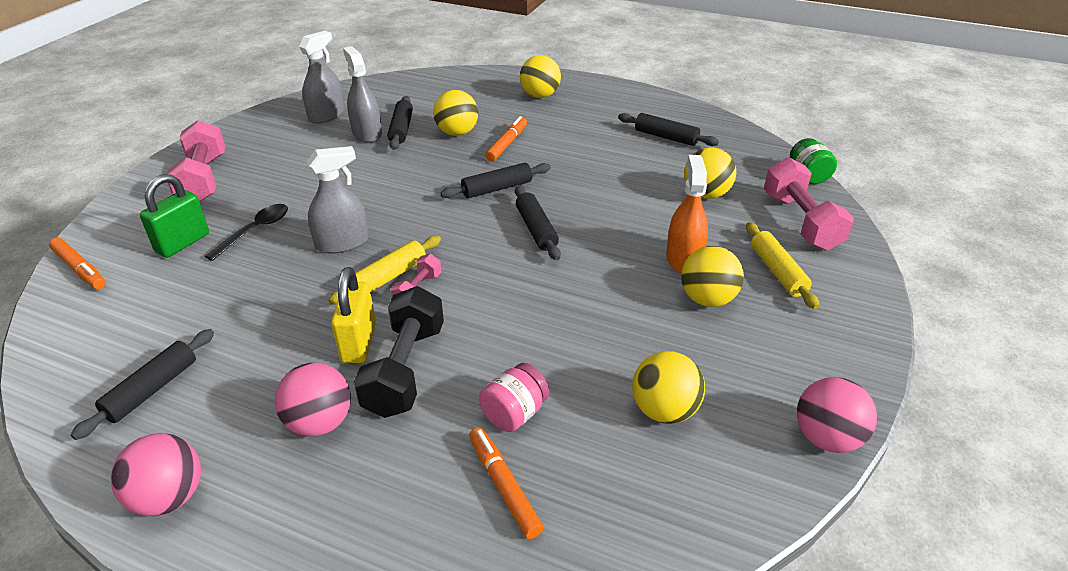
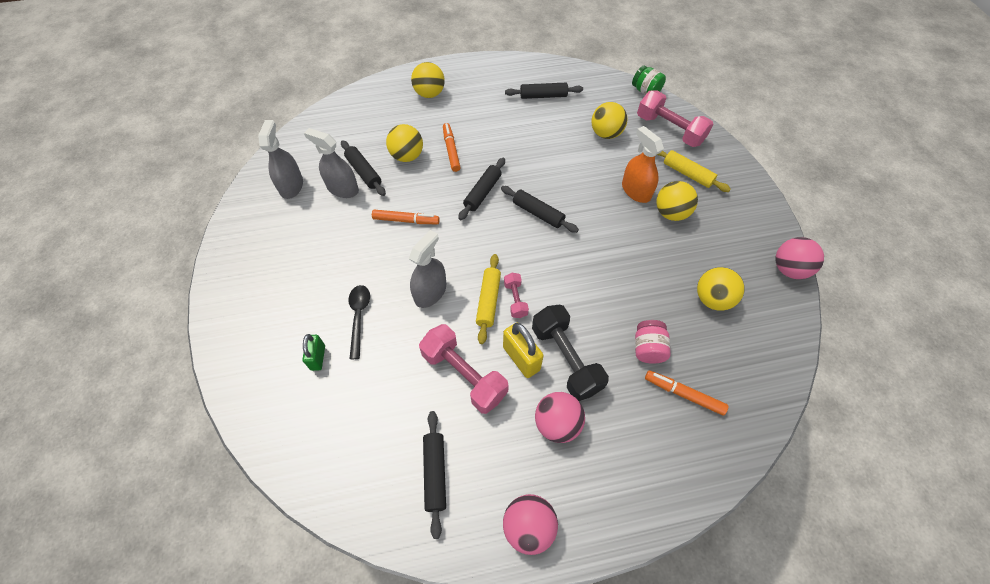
camera: 35 degrees left, 20 degrees up
orange marker [49,238,106,289] -> orange marker moved to [372,210,440,224]
green padlock [140,174,209,258] -> green padlock [302,334,325,371], size x0.65
pink dumbbell [167,120,225,202] -> pink dumbbell moved to [419,324,509,414]

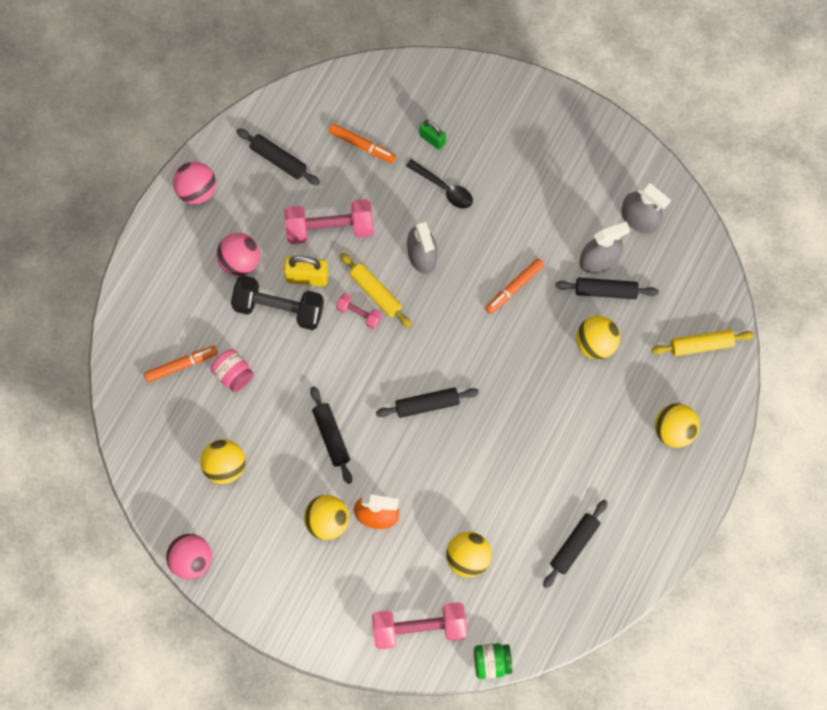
camera: 130 degrees right, 15 degrees up
orange marker [443,123,461,172] -> orange marker moved to [329,123,396,163]
black rolling pin [458,158,505,220] -> black rolling pin moved to [310,386,352,484]
yellow rolling pin [657,150,731,192] -> yellow rolling pin moved to [651,329,754,356]

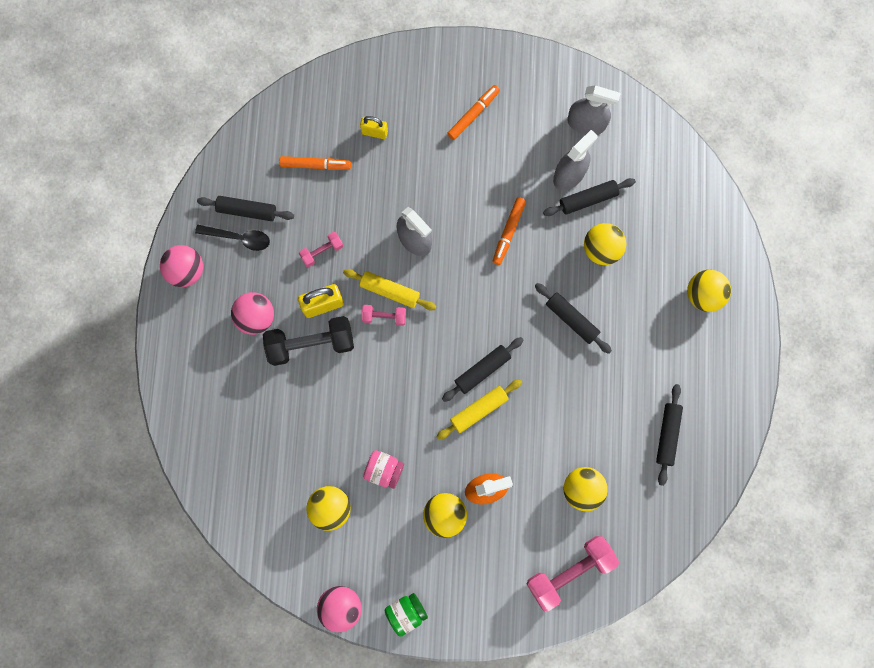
camera: 25 degrees left, 5 degrees up
orange marker [144,346,218,383] -> orange marker moved to [447,85,500,140]
pink jar [211,349,254,392] -> pink jar moved to [363,450,404,489]
pink dumbbell [285,199,374,244] -> pink dumbbell [299,232,343,267], size x0.51
black rolling pin [310,386,352,484] -> black rolling pin moved to [535,283,612,354]
black spoon [406,159,473,209] -> black spoon moved to [195,225,270,251]
green padlock [420,120,446,150] -> yellow padlock [360,116,388,139]
green jar [474,643,512,679] -> green jar moved to [385,593,428,637]
yellow rolling pin [651,329,754,356] -> yellow rolling pin moved to [436,379,522,440]

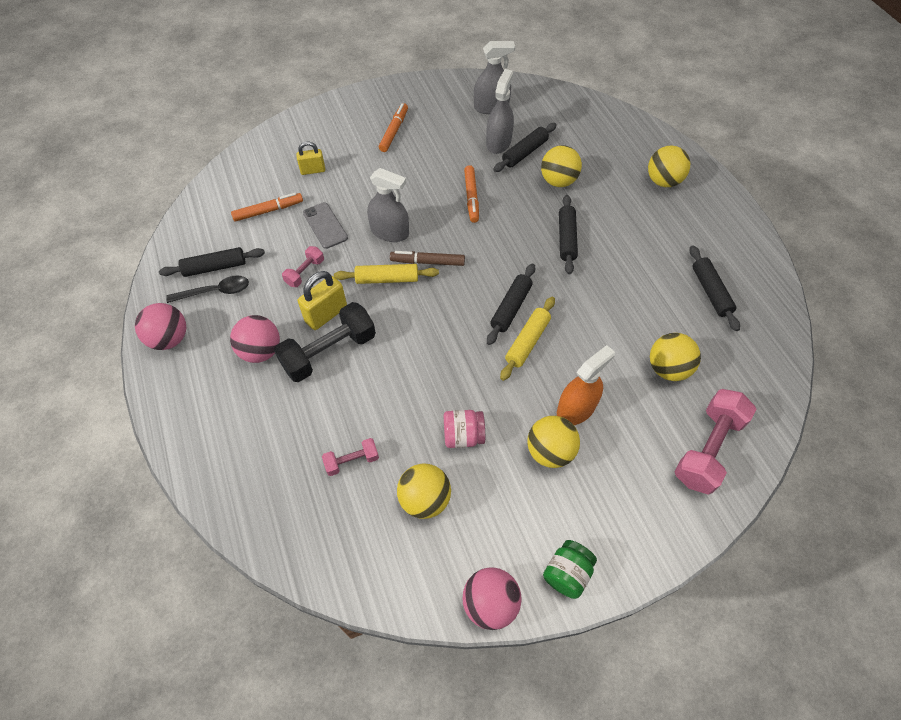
camera: 25 degrees left, 20 degrees down
pink dumbbell [361,305,406,326] -> pink dumbbell moved to [322,438,379,476]
black rolling pin [535,283,612,354] -> black rolling pin turned 75 degrees clockwise [559,195,578,274]
none -> grey phone [303,202,348,249]
none -> brown marker [390,251,465,266]

